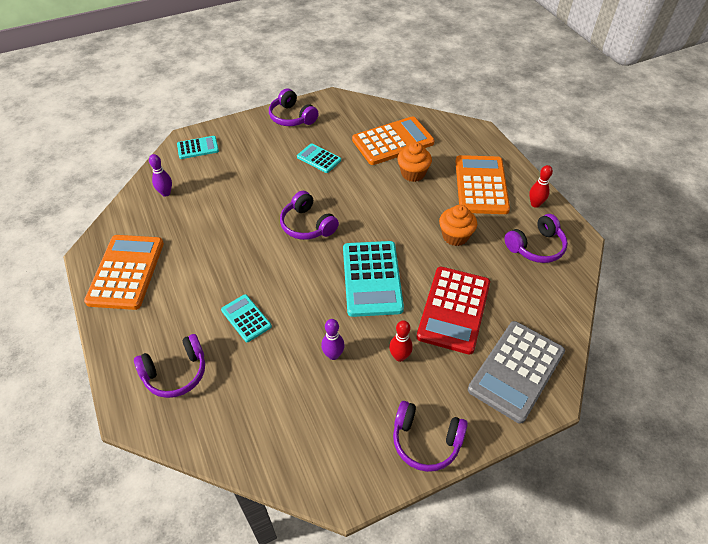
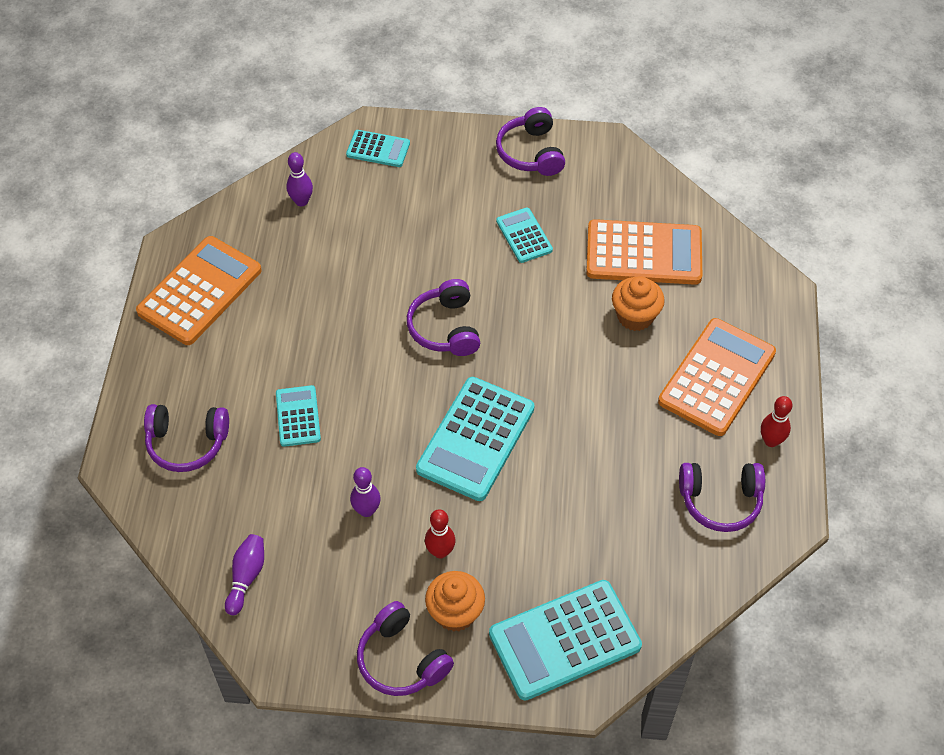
camera: 30 degrees right, 5 degrees up
red calculator [416,267,490,355] -> none
orange cupcake [439,205,477,246] -> orange cupcake moved to [425,571,485,632]
grey calculator [468,321,565,424] -> turquoise calculator [489,580,642,701]
none -> purple bowling pin [225,534,264,615]

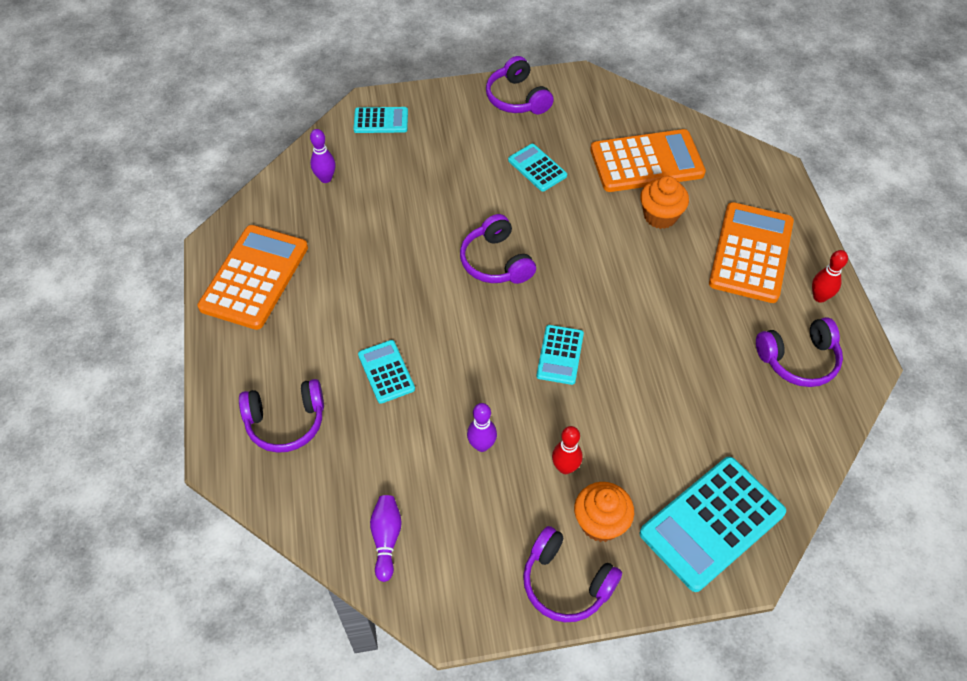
camera: 15 degrees left, 0 degrees up
turquoise calculator [416,377,534,501] -> turquoise calculator [537,325,584,385], size x0.53

